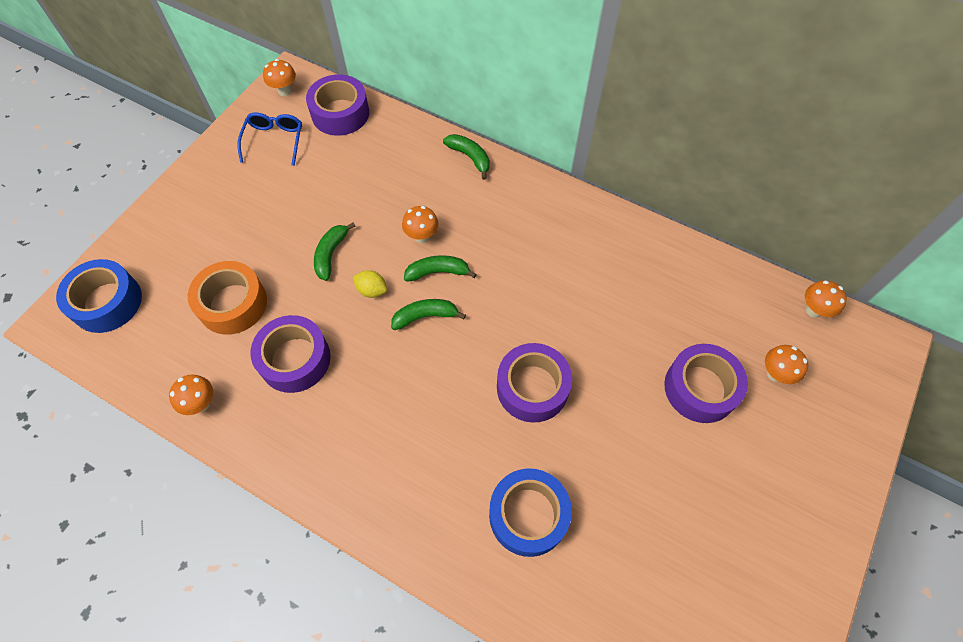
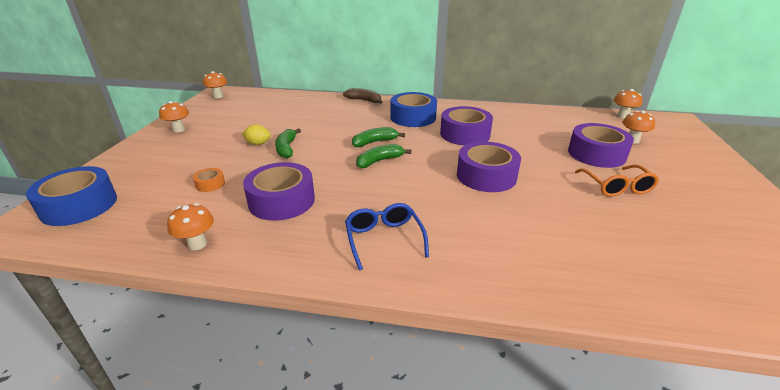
camera: 20 degrees left, 30 degrees down
orange tape [188,261,267,335] -> orange tape [193,168,225,192], size x0.45
blue glasses [237,113,302,166] -> blue glasses moved to [345,203,429,270]
purple tape [306,74,369,136] -> purple tape moved to [440,106,493,145]
yellow lemon [353,270,387,298] -> yellow lemon moved to [242,124,271,145]
orange mushroom [402,206,439,243] -> orange mushroom moved to [159,101,189,133]
green banana [443,134,490,180] -> brown banana [343,88,382,104]
blue tape [489,468,572,557] -> blue tape moved to [391,92,437,127]
none -> orange glasses [575,165,659,197]

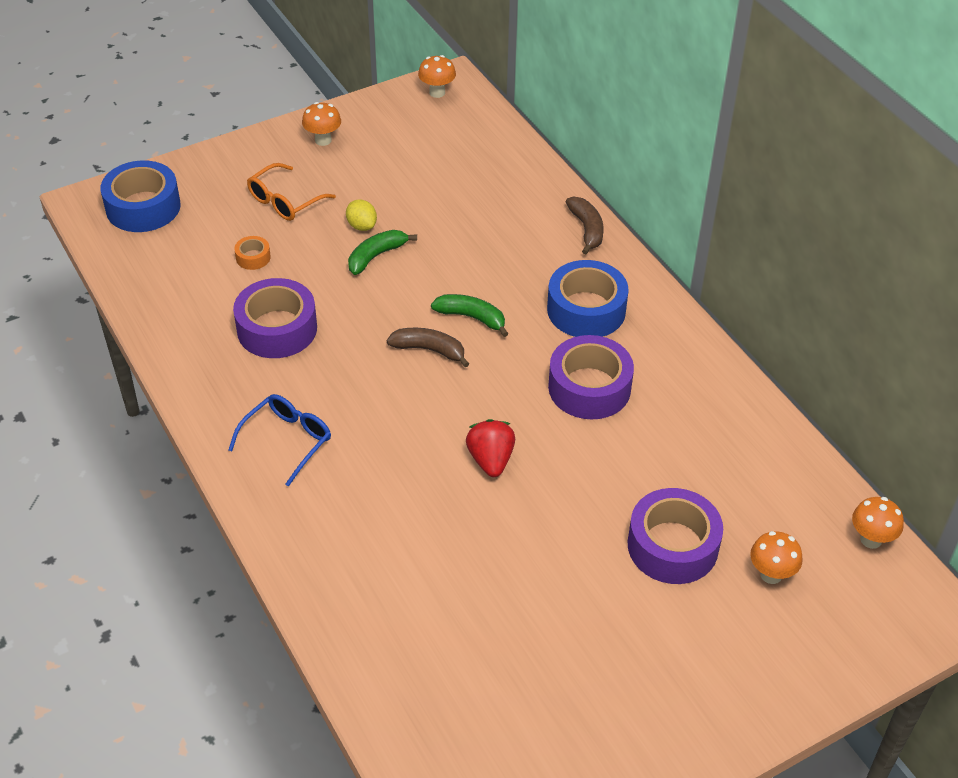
camera: 50 degrees right, 15 degrees up
orange mushroom [167,203,214,250] -> none
green banana [356,144,411,168] -> brown banana [387,328,469,367]
purple tape [457,142,521,192] -> red strawberry [466,419,515,477]
orange glasses [575,165,659,197] -> orange glasses moved to [247,163,336,221]

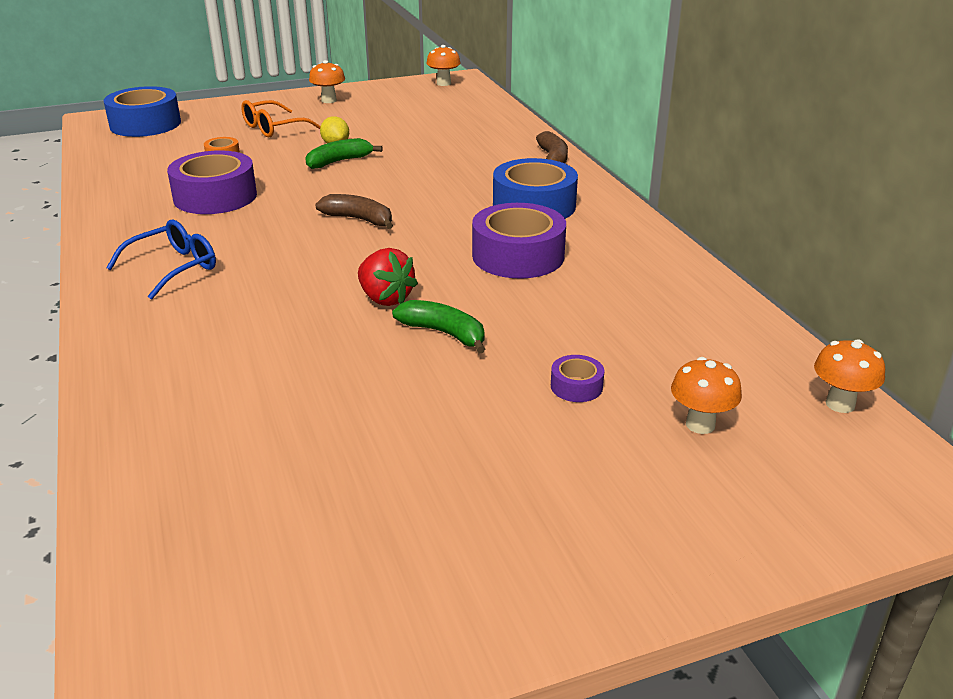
camera: 10 degrees right, 15 degrees down
green banana [431,294,508,337] -> green banana moved to [392,300,485,353]
red strawberry [466,419,515,477] -> red strawberry turned 135 degrees clockwise [358,248,418,306]
purple tape [628,488,723,584] -> purple tape [551,355,605,402], size x0.45

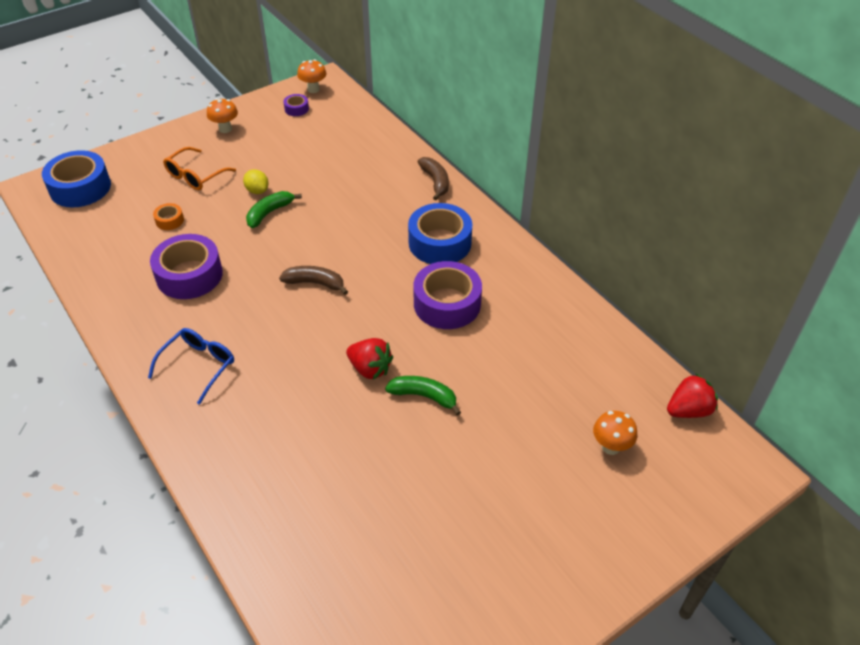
camera: 15 degrees left, 15 degrees up
purple tape [551,355,605,402] -> purple tape moved to [284,94,309,116]
orange mushroom [814,339,885,413] -> red strawberry [667,373,718,418]

